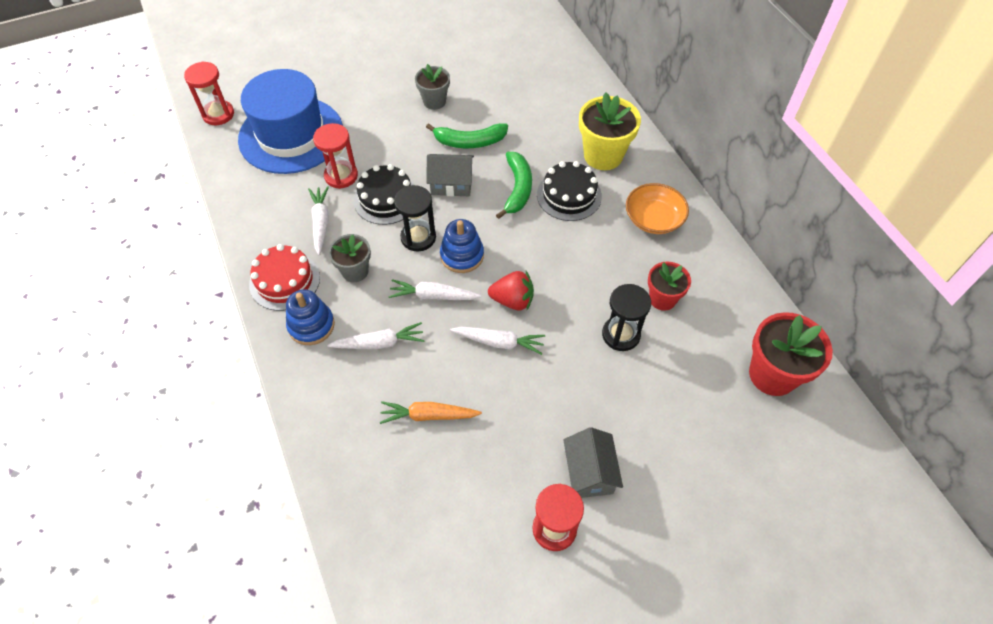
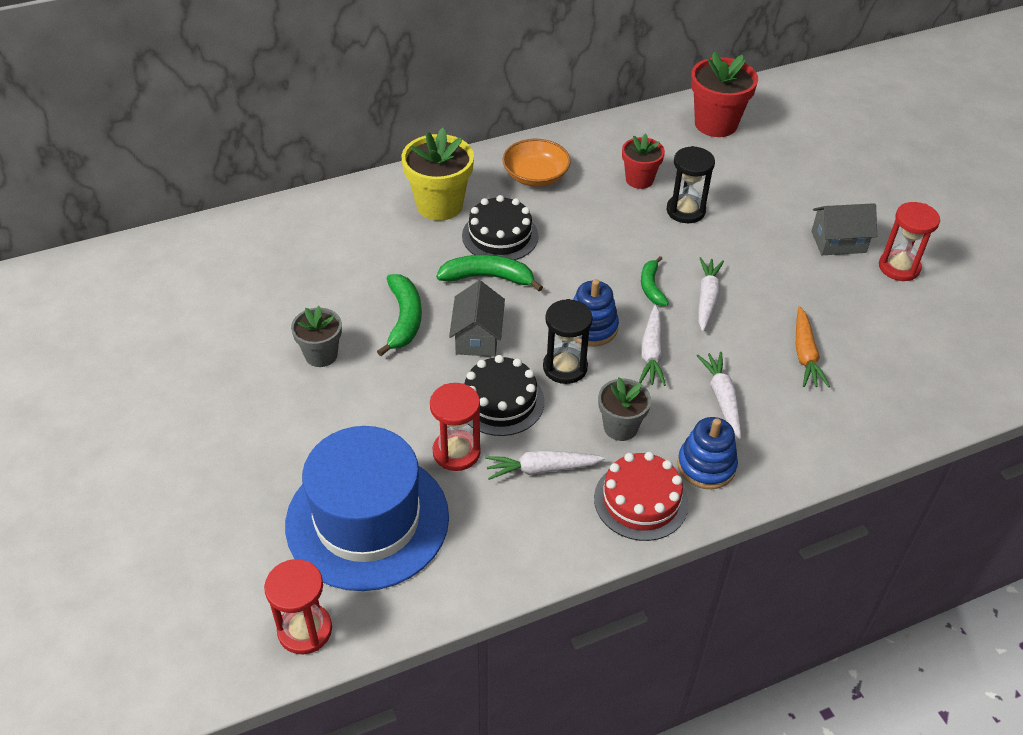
camera: 90 degrees left, 10 degrees down
red strawberry [488,271,534,310] -> green banana [641,256,669,306]

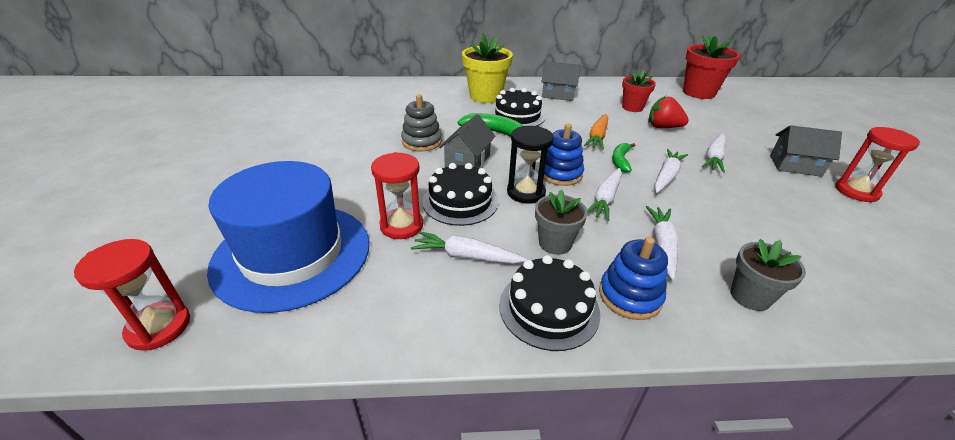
camera: 20 degrees right, 10 degrees down
grey flower pot [291,306,342,367] -> grey flower pot moved to [731,239,806,311]
green banana [377,274,422,356] -> grey stacking toy [401,95,442,151]
orange bowl [503,139,571,187] -> grey house [542,61,581,101]
red cake [594,452,689,541] -> black cake [499,255,600,351]
black hourglass [667,146,715,223] -> red strawberry [648,96,689,128]
orange carrot [796,306,830,387] -> orange carrot moved to [584,114,608,150]
none -> white carrot [702,134,725,173]

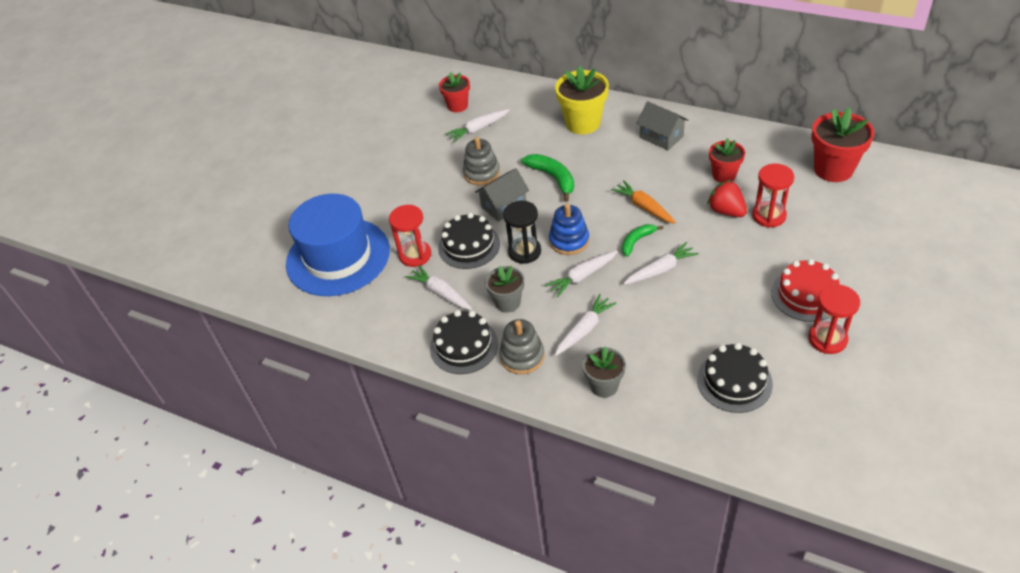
camera: 35 degrees right, 10 degrees up
red hourglass [74,239,190,351] -> red hourglass moved to [752,164,794,228]
black cake [490,88,546,126] -> black cake moved to [697,343,773,413]
orange carrot [584,114,608,150] -> orange carrot turned 90 degrees clockwise [611,180,676,224]
blue stacking toy [599,237,668,320] -> grey stacking toy [499,319,545,374]
white carrot [702,134,725,173] -> white carrot moved to [445,109,510,143]
grey house [770,125,842,177] -> red cake [771,259,840,322]
none -> red flower pot [439,72,470,112]

